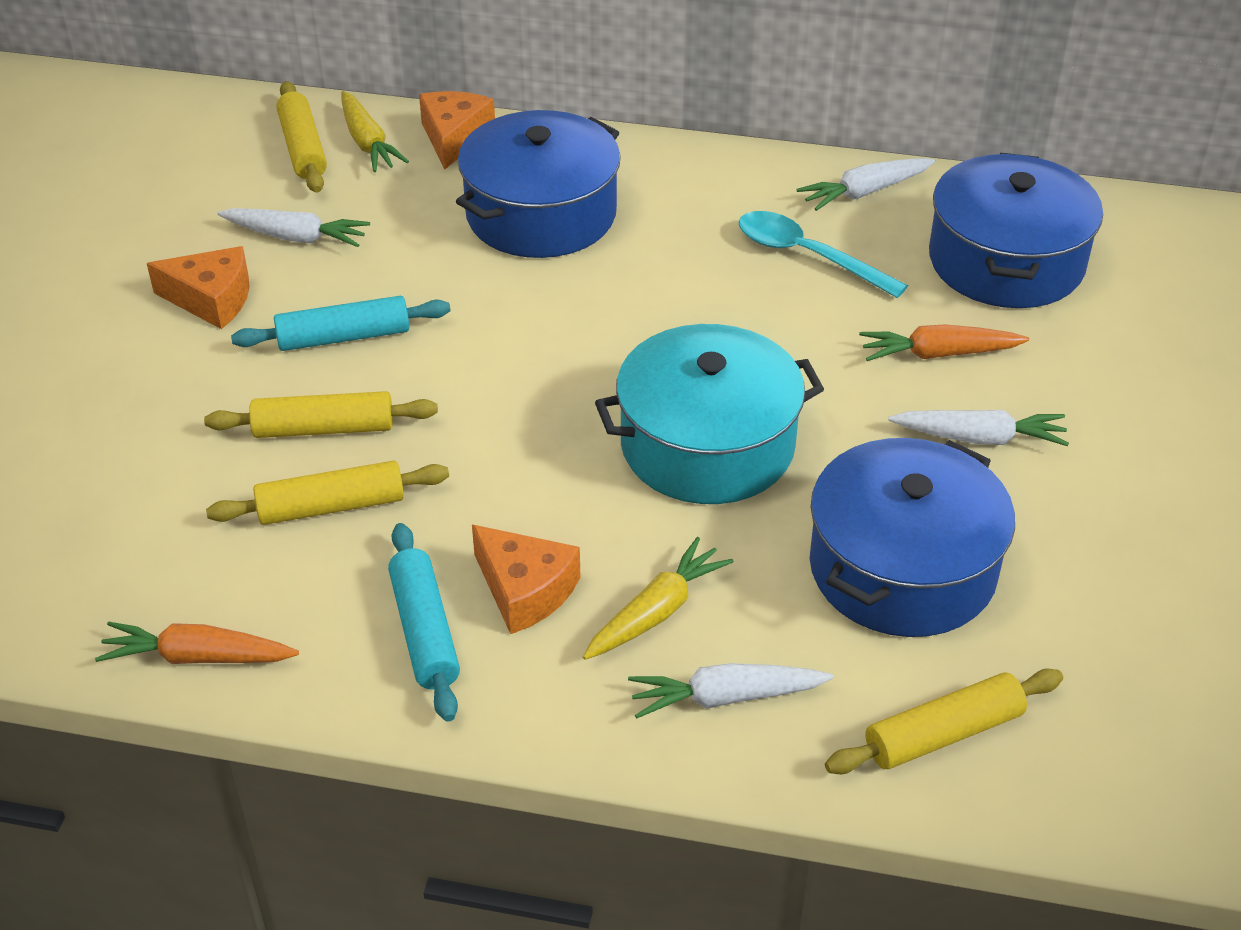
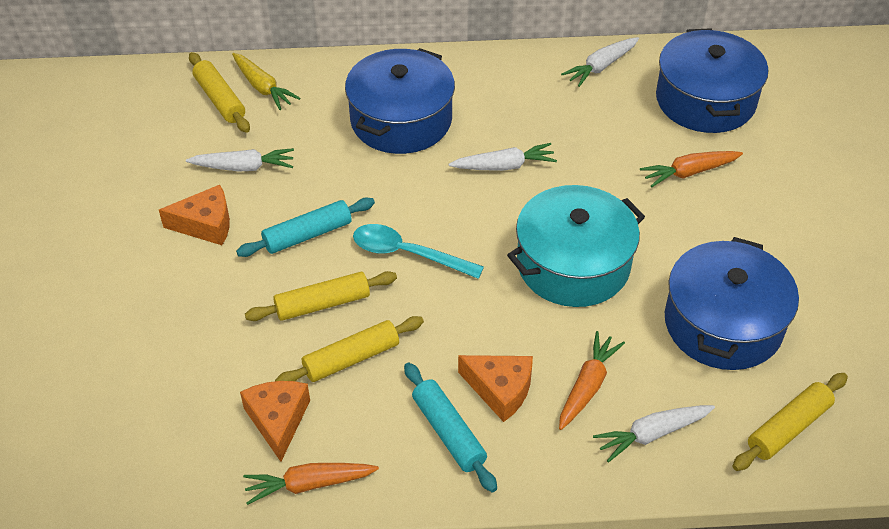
camera: 15 degrees left, 5 degrees up
orange cheese [419,91,495,170] -> orange cheese moved to [240,381,310,462]
yellow carrot [583,537,734,660] -> orange carrot [559,331,625,430]
turquoise spoon [739,211,908,298] -> turquoise spoon moved to [353,224,484,279]
white carrot [888,410,1069,446] -> white carrot moved to [449,143,557,171]

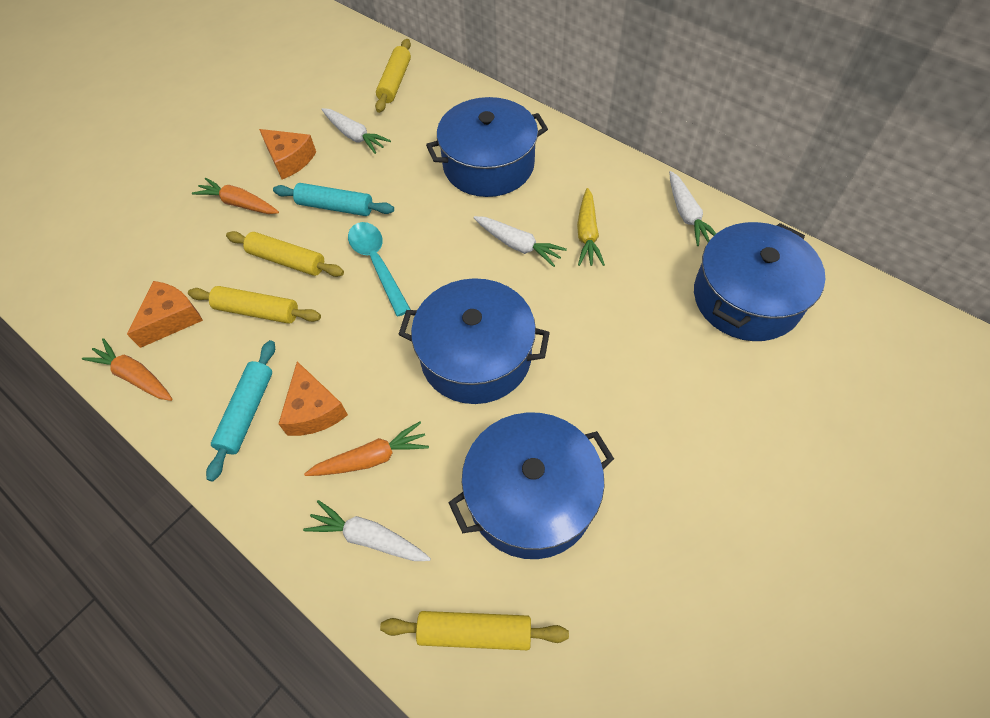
camera: 45 degrees right, 10 degrees up
yellow carrot [232,53,300,110] -> yellow carrot moved to [577,188,605,266]
turquoise pot [507,185,645,307] -> blue pot [398,278,550,404]
white carrot [561,37,639,87] -> white carrot turned 105 degrees counterclockwise [669,171,716,246]
orange carrot [640,151,743,188] -> orange carrot moved to [192,177,279,214]

